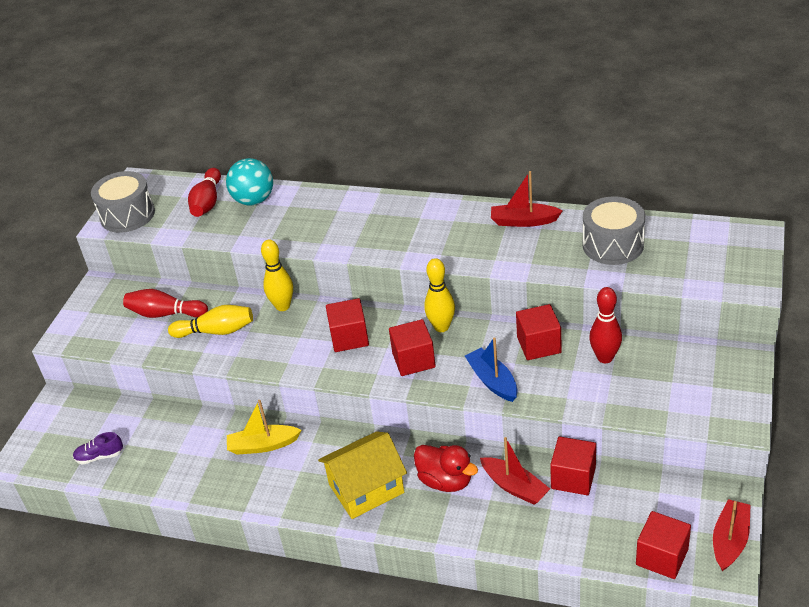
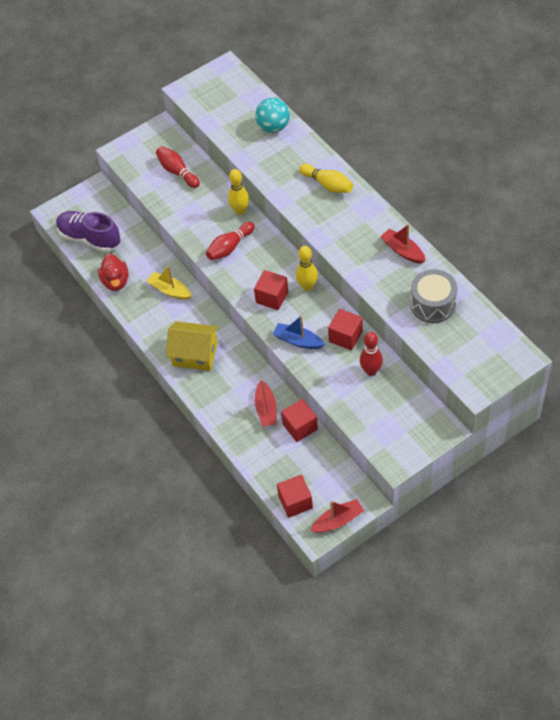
camera: 40 degrees right, 15 degrees up
purple shoe [73,432,123,465] -> purple shoe [56,211,121,252], size x2.23
grey drum [91,171,155,233] -> none
yellow bowling pin [168,305,253,338] -> yellow bowling pin moved to [299,164,353,193]
red bowling pin [188,168,221,217] -> red bowling pin moved to [206,222,255,260]
red cube [326,298,369,352] -> none
red duck [414,445,478,492] -> red duck moved to [98,254,129,291]
blue boat [465,337,517,402] -> blue boat turned 75 degrees counterclockwise [273,316,325,349]

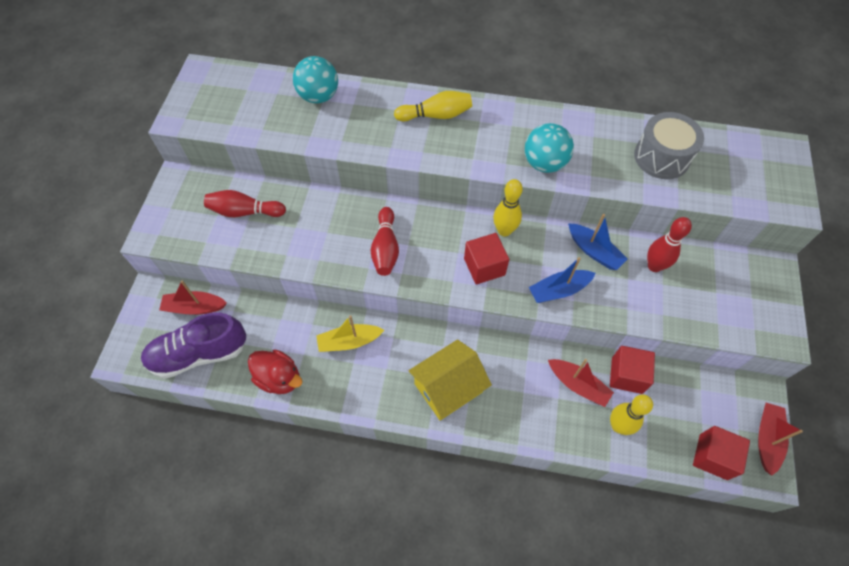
camera: 50 degrees left, 5 degrees up
yellow bowling pin [228,169,249,215] -> yellow bowling pin moved to [610,395,653,435]
red cube [328,309,363,350] -> blue boat [568,214,628,270]
red boat [380,224,426,264] -> red boat moved to [159,280,227,315]
none -> turquoise ball [525,123,574,173]

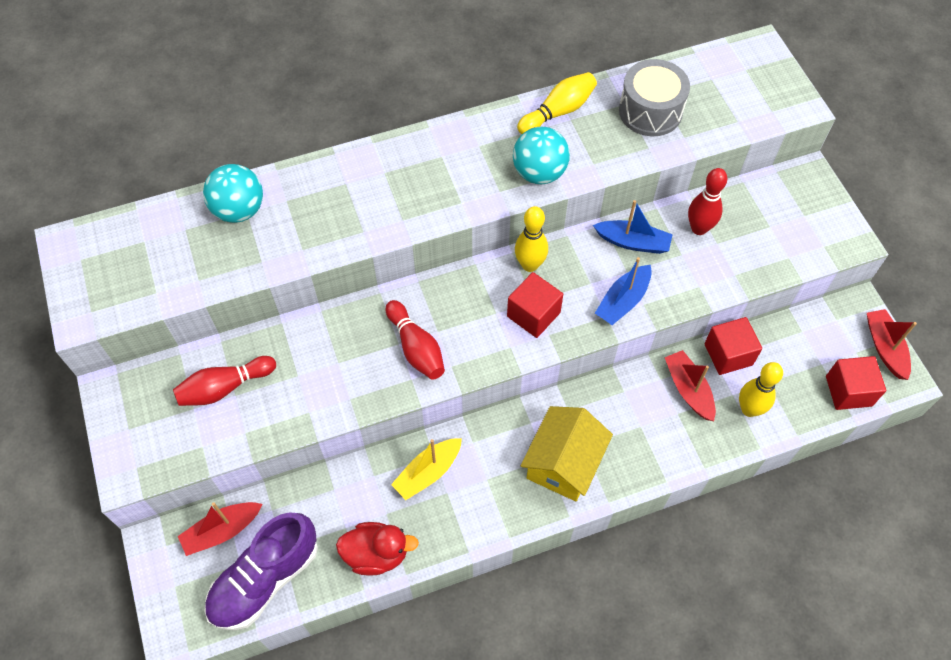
camera: 30 degrees left, 0 degrees up
yellow bowling pin [394,91,472,122] -> yellow bowling pin moved to [517,72,597,134]
red boat [548,359,614,407] -> red boat turned 120 degrees counterclockwise [665,350,716,421]

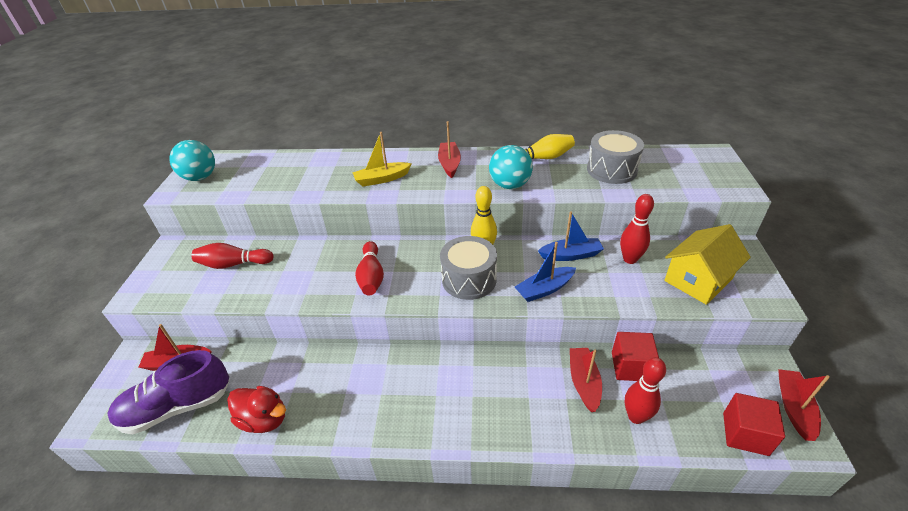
camera: 25 degrees right, 20 degrees down
turquoise ball [203,164,263,223] -> turquoise ball moved to [169,140,215,181]
yellow boat [391,438,462,500] -> yellow boat moved to [352,132,412,186]
red cube [507,272,563,338] -> grey drum [440,236,497,300]
yellow house [520,406,613,501] -> yellow house moved to [664,224,751,305]
blue boat [593,200,673,254] -> blue boat turned 45 degrees counterclockwise [538,212,604,261]
yellow bowling pin [739,362,783,417] -> red bowling pin [625,357,666,424]
none -> red boat [438,121,461,178]

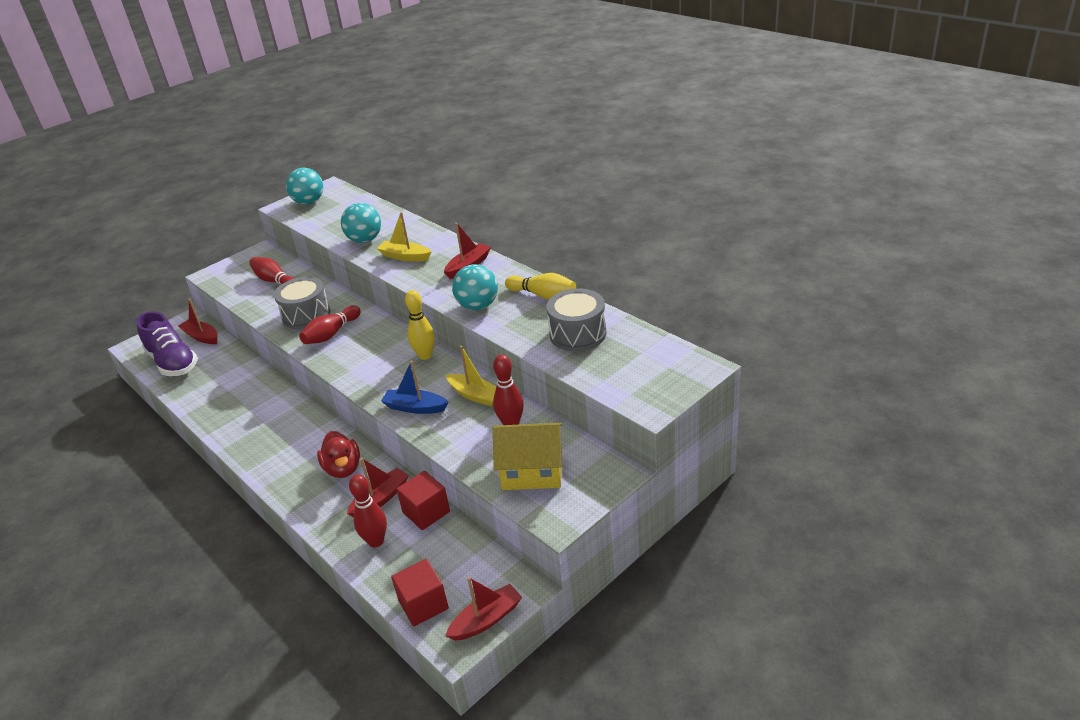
camera: 45 degrees right, 5 degrees down
purple shoe [107,350,230,435] -> purple shoe turned 150 degrees counterclockwise [136,311,198,376]
red duck [227,386,286,433] -> red duck moved to [317,431,360,478]
grey drum [440,236,497,300] -> grey drum moved to [274,277,330,329]
blue boat [538,212,604,261] -> yellow boat [446,346,496,406]
none -> turquoise ball [341,203,381,243]

